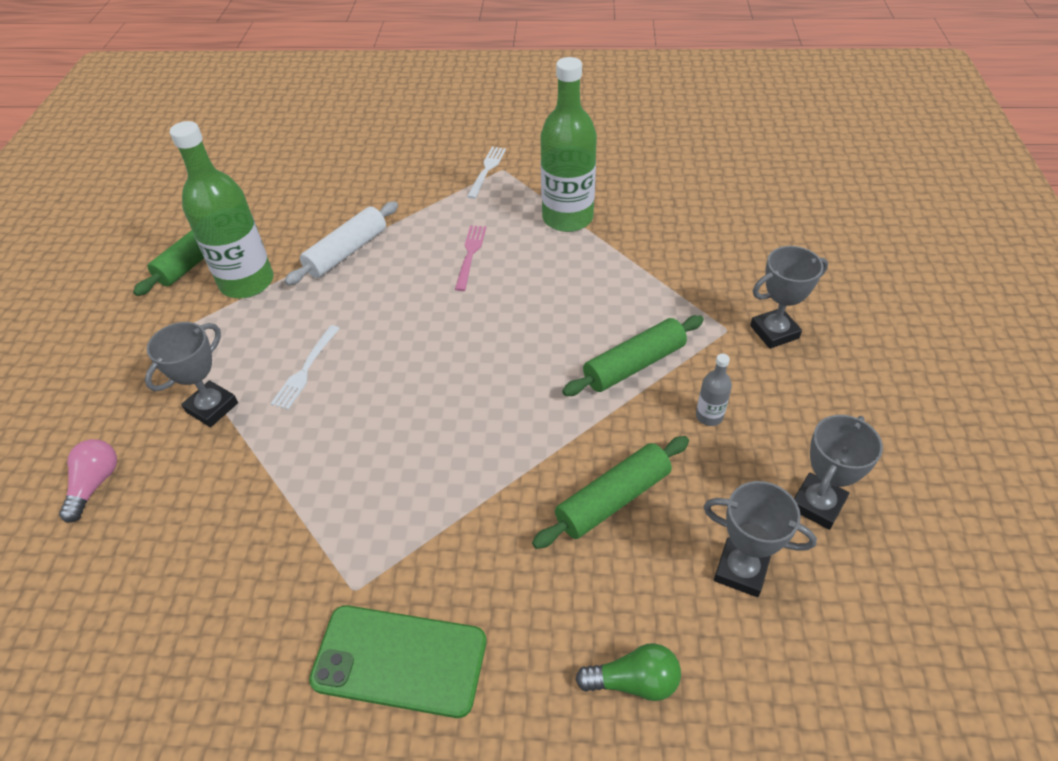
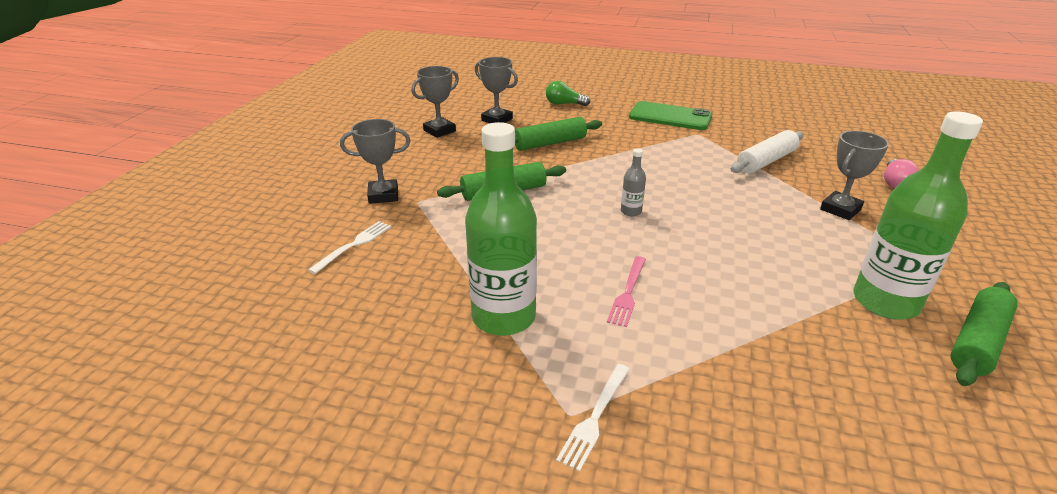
camera: 170 degrees left, 15 degrees down
white fork [271,325,340,410] -> white fork moved to [308,221,391,274]
white rolling pin [285,201,398,285] -> white rolling pin moved to [730,130,804,173]
grey bottle [696,354,732,426] -> grey bottle moved to [621,148,646,216]

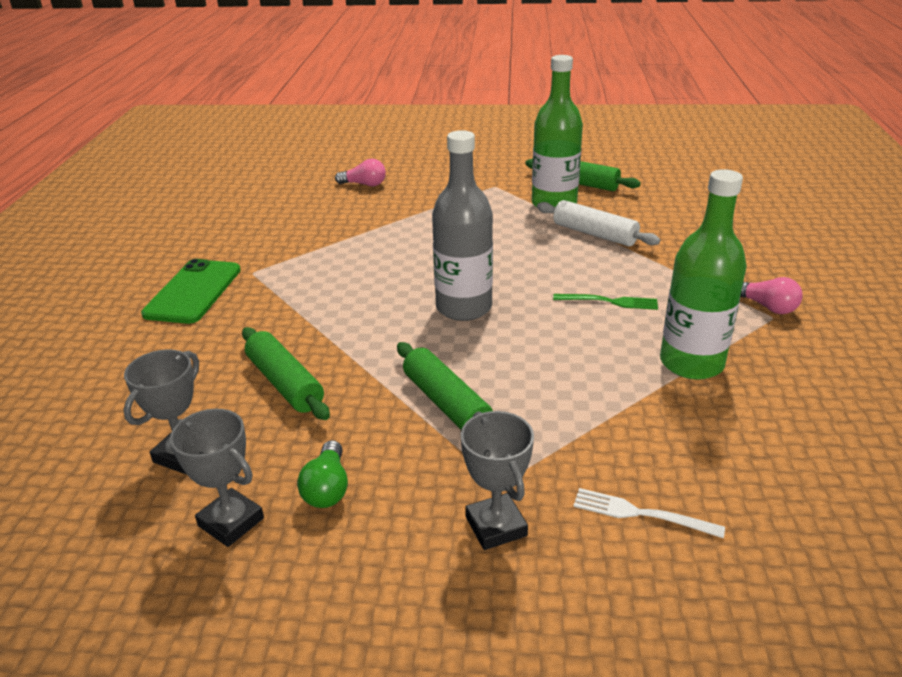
camera: 100 degrees left, 0 degrees up
green light bulb [546,81,590,106] -> green light bulb moved to [297,440,348,508]
white fork [556,364,630,472] -> pink light bulb [740,277,802,314]
pink fork [607,256,646,327] -> green fork [553,294,658,310]
grey bottle [621,148,646,216] -> grey bottle [432,130,493,321], size x2.36
white rolling pin [730,130,804,173] -> white rolling pin moved to [537,200,660,246]
grey trophy [820,131,889,220] -> none

